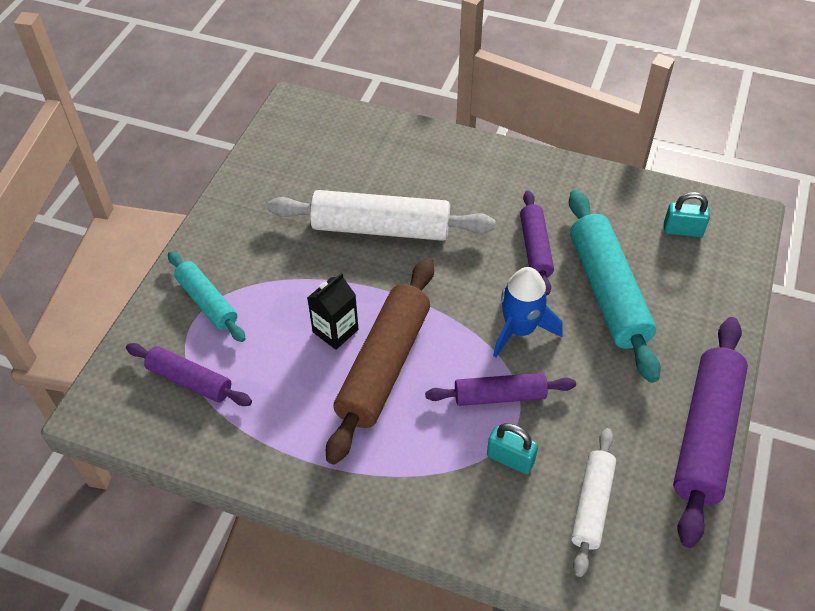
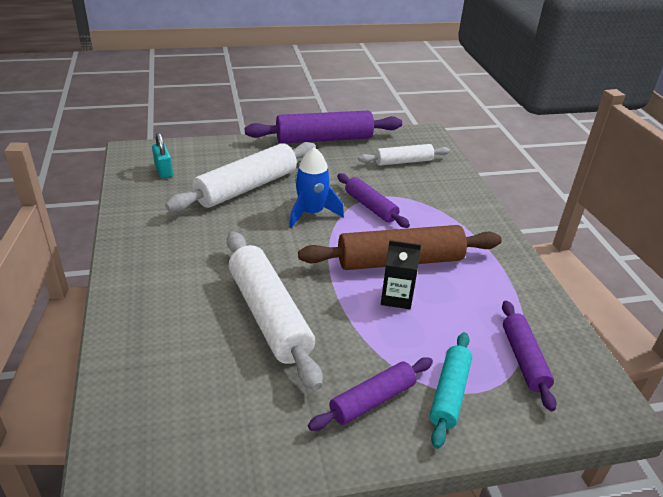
camera: 125 degrees left, 15 degrees down
turquoise padlock [487,423,538,474] -> none
purple rolling pin [520,190,554,296] -> purple rolling pin moved to [308,357,433,431]
turquoise rolling pin [569,190,661,383] -> white rolling pin [165,142,316,212]

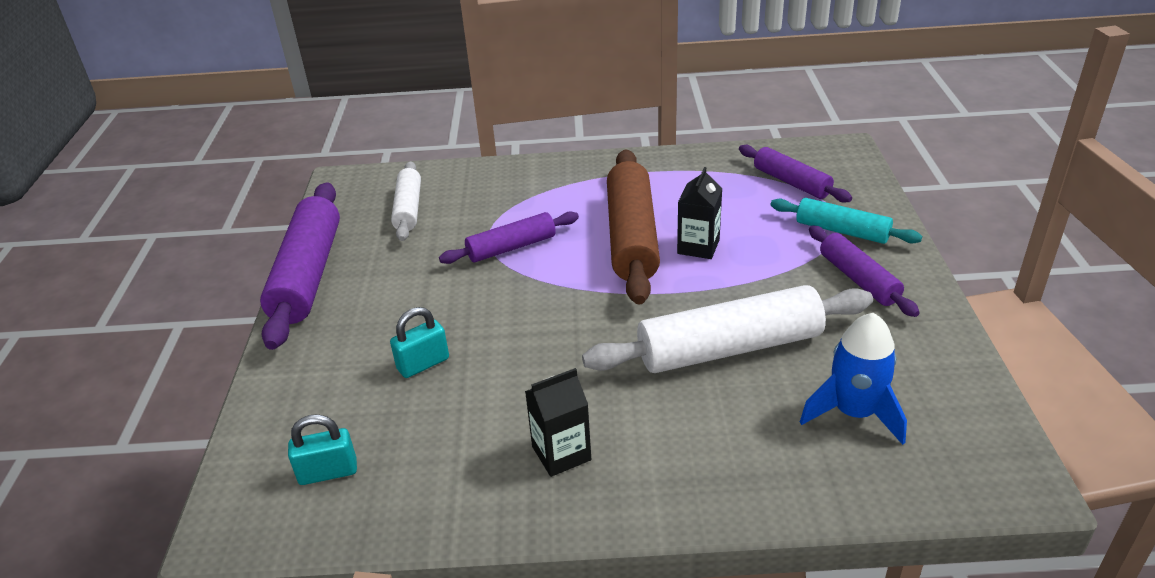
camera: 75 degrees left, 0 degrees up
white rolling pin [165,142,316,212] -> turquoise padlock [390,307,449,378]
blue rocket [289,147,344,228] -> blue rocket moved to [800,313,907,445]
purple rolling pin [502,301,556,411] -> purple rolling pin turned 45 degrees clockwise [739,145,852,202]
none -> black carton [525,368,591,477]

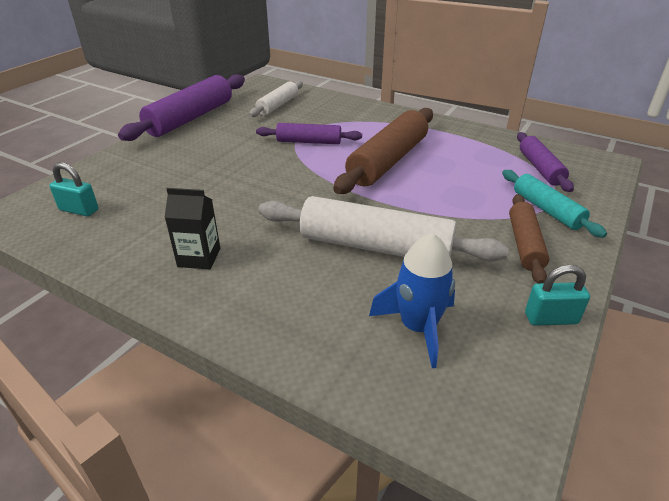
camera: 30 degrees right, 0 degrees up
turquoise padlock [390,307,449,378] -> turquoise padlock moved to [525,265,590,326]
black carton [677,167,722,259] -> none
purple rolling pin [809,225,920,317] -> brown rolling pin [509,194,549,283]

